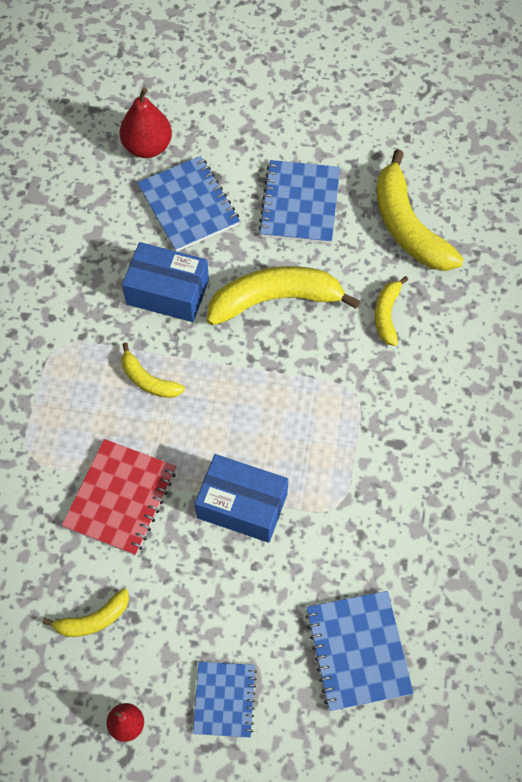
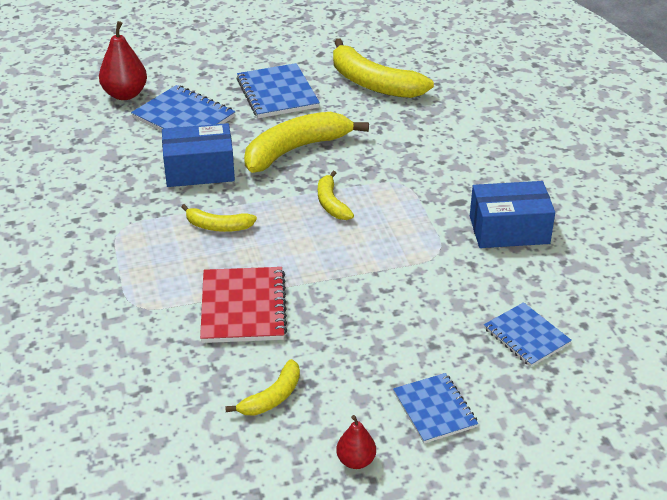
camera: 25 degrees left, 25 degrees down
blue box [195,454,288,543] -> blue box moved to [470,181,555,248]
blue notebook [305,591,414,711] -> blue notebook [484,302,572,367], size x0.66
yellow banana [375,276,408,346] -> yellow banana moved to [318,171,354,220]

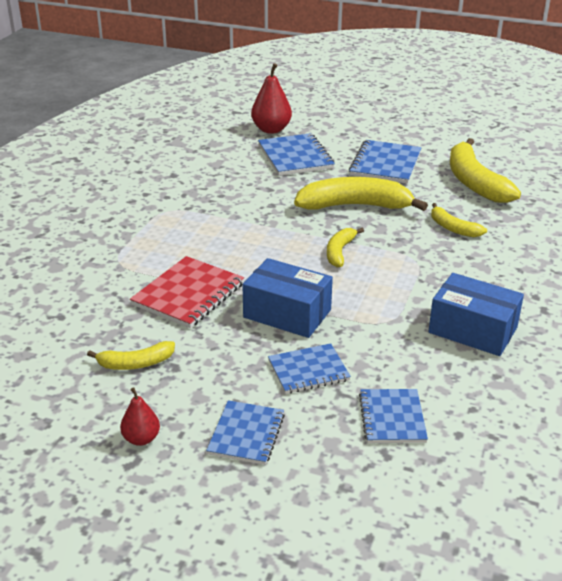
camera: 35 degrees right, 5 degrees down
blue box [162,123,235,187] -> blue box moved to [242,258,333,338]
yellow banana [181,204,257,232] -> yellow banana moved to [431,203,487,237]
none -> blue notebook [268,343,351,394]

